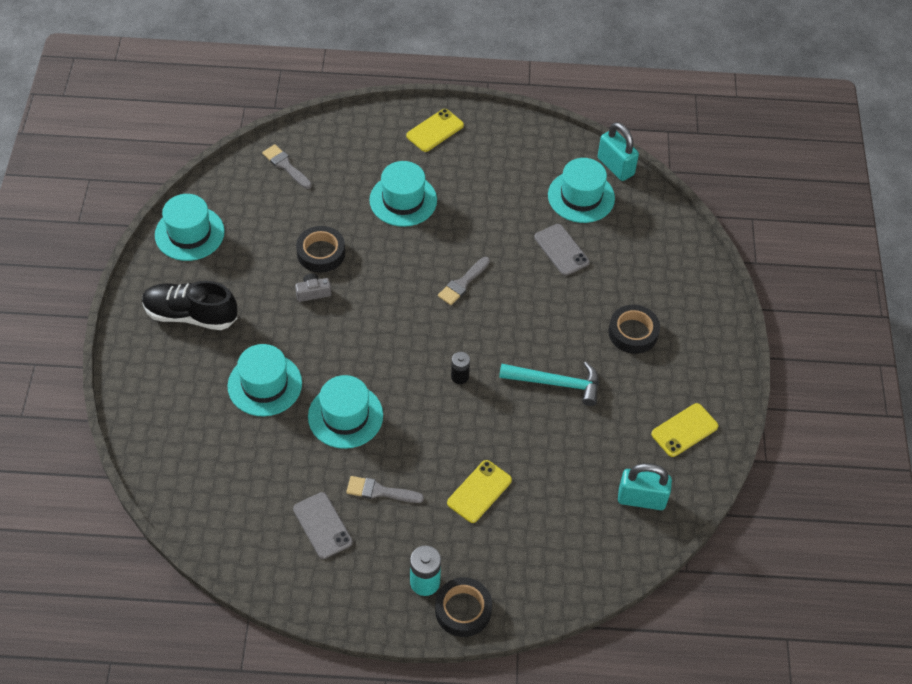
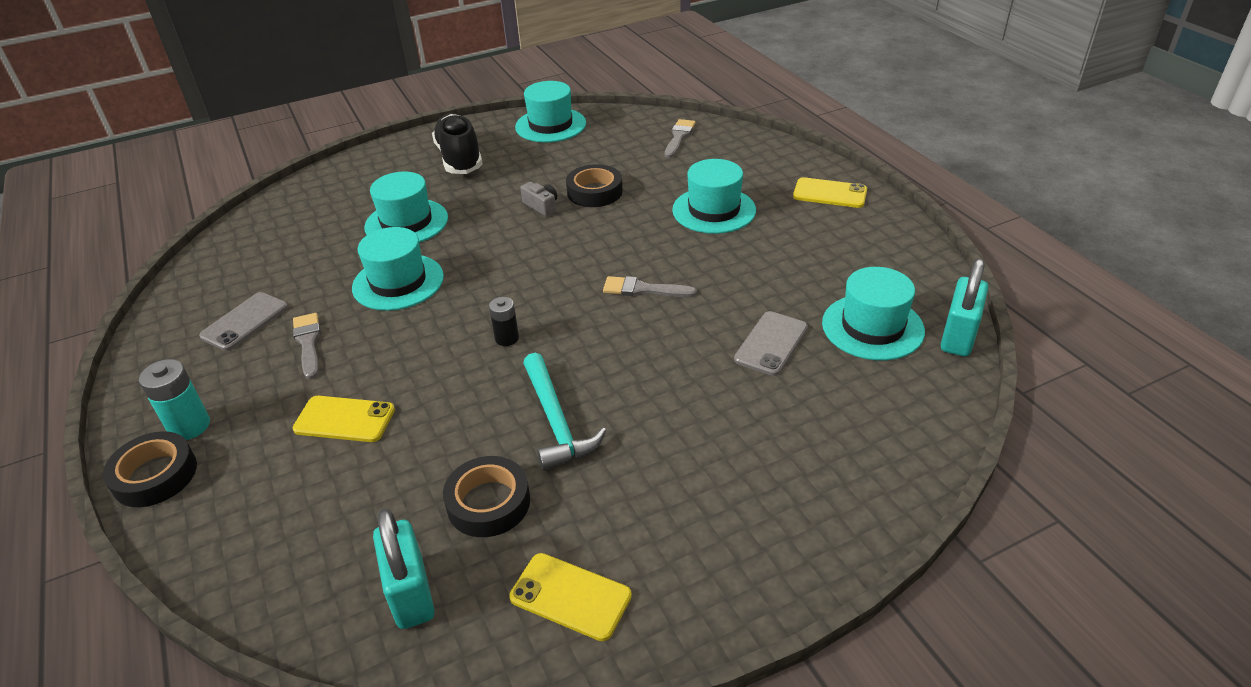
camera: 65 degrees right, 15 degrees down
black tape [608,305,660,354] -> black tape moved to [443,456,530,537]

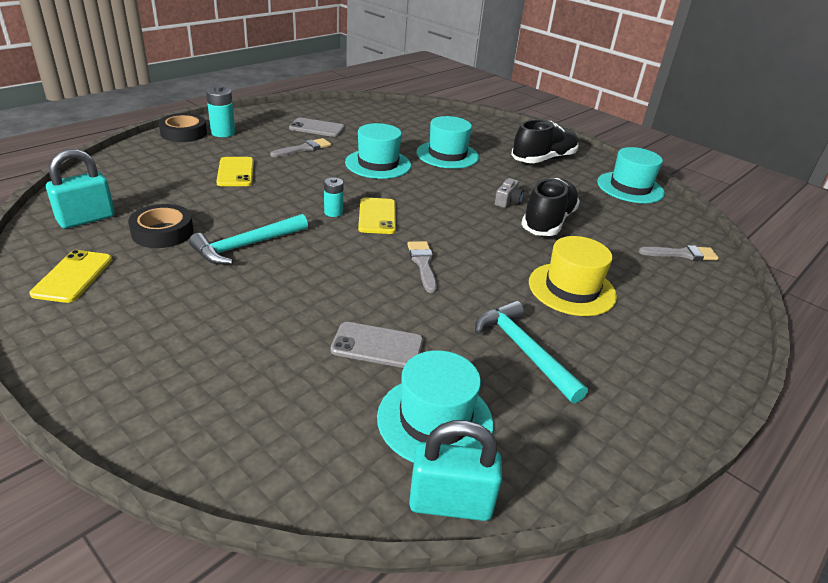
camera: 65 degrees right, 5 degrees down
black battery [489,297,519,346] -> turquoise battery [324,177,343,217]
black tape [566,164,623,207] -> black shoe [521,178,580,236]
turquoise hat [672,159,756,234] -> yellow hat [529,236,617,316]
yellow phone [793,177,867,208] -> yellow phone moved to [358,198,396,234]
none -> turquoise hammer [475,300,588,404]

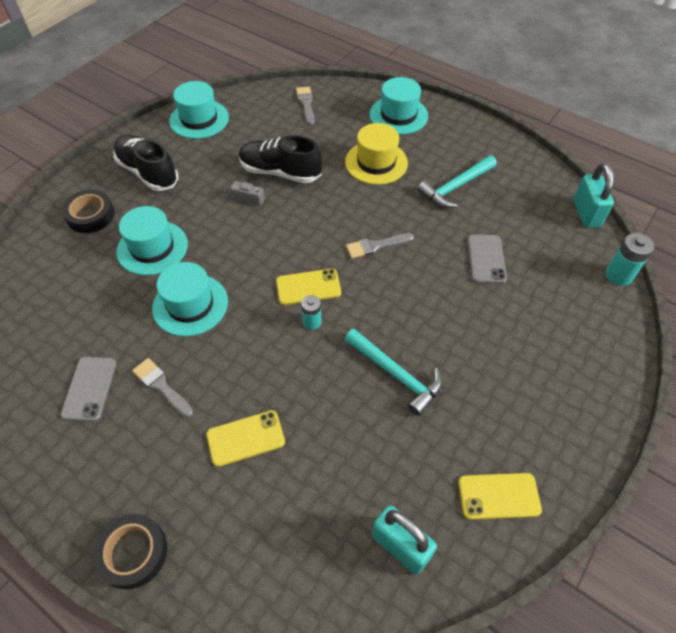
camera: 95 degrees left, 20 degrees up
black tape [128,204,194,248] -> black tape moved to [62,189,115,233]
turquoise battery [206,86,235,137] -> turquoise battery moved to [605,233,654,286]
turquoise hat [377,350,493,463] -> turquoise hat moved to [369,77,428,135]

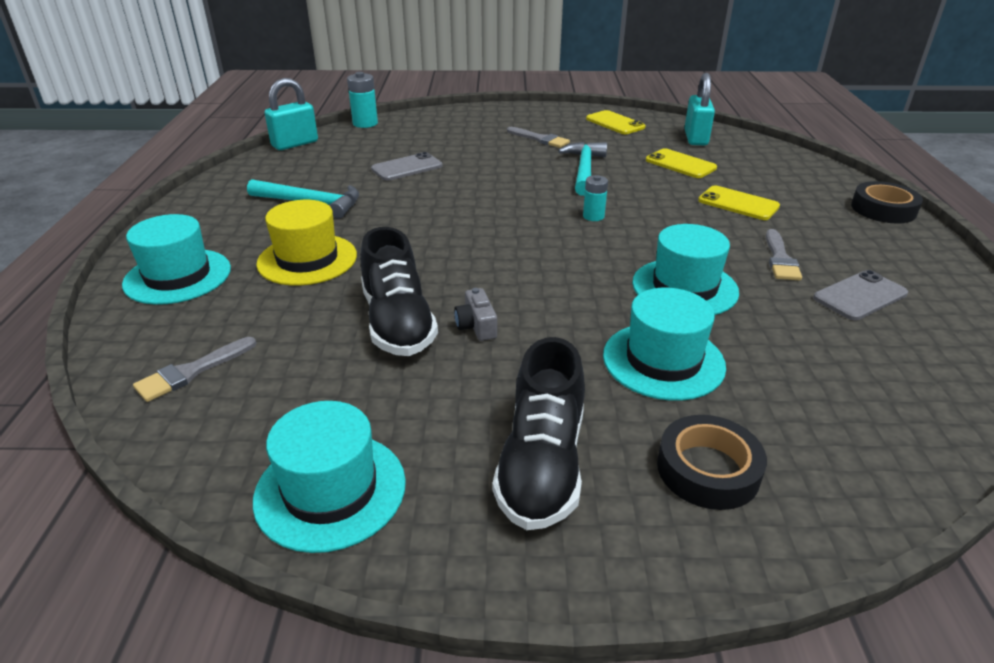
camera: 125 degrees left, 20 degrees down
yellow phone [276,269,341,305] -> yellow phone moved to [646,148,717,178]
grey brush [346,233,414,259] -> grey brush moved to [507,127,570,148]

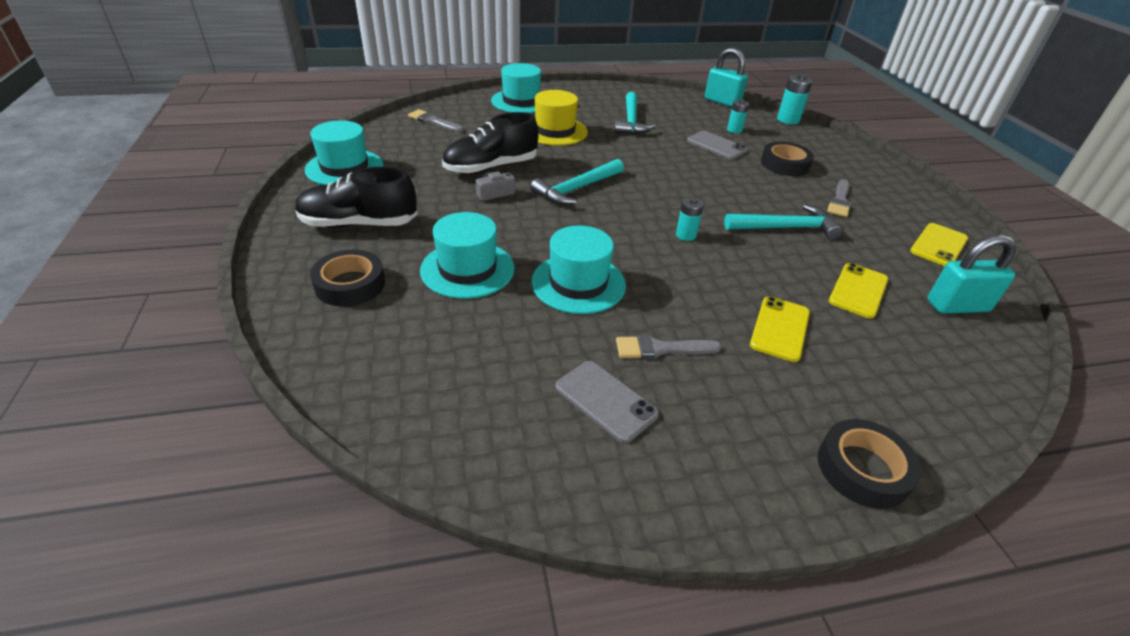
camera: 75 degrees right, 5 degrees up
none -> turquoise hammer [530,159,624,205]
none -> turquoise battery [727,99,749,133]
none -> black tape [761,142,814,176]

